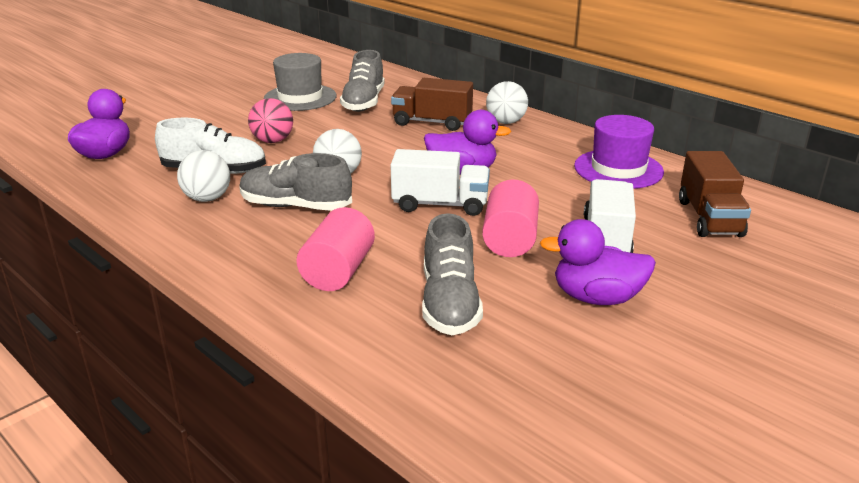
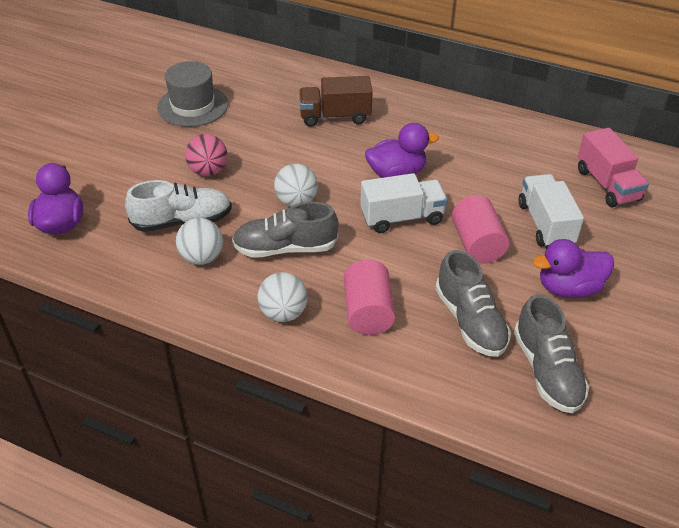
camera: 20 degrees left, 15 degrees up
grey shoe [340,50,385,112] -> grey shoe moved to [514,294,589,413]
white ball [486,81,528,124] -> white ball moved to [257,272,308,322]
purple hat [574,115,664,189] -> none
brown truck [679,151,751,237] -> pink truck [578,128,649,207]

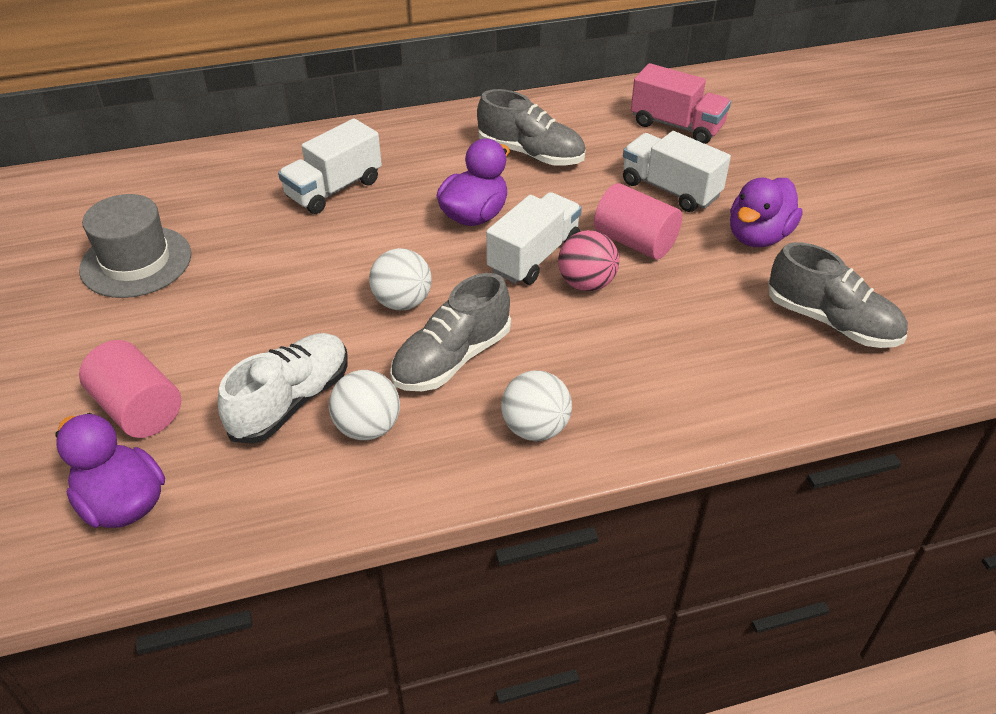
camera: 40 degrees left, 0 degrees up
pink ball [185,134,228,176] -> pink ball moved to [558,230,619,291]
brown truck [299,76,373,127] -> white truck [278,118,382,214]
pink cylinder [344,260,395,335] -> pink cylinder moved to [79,340,181,438]
grey shoe [435,250,511,357] -> grey shoe moved to [477,89,586,166]

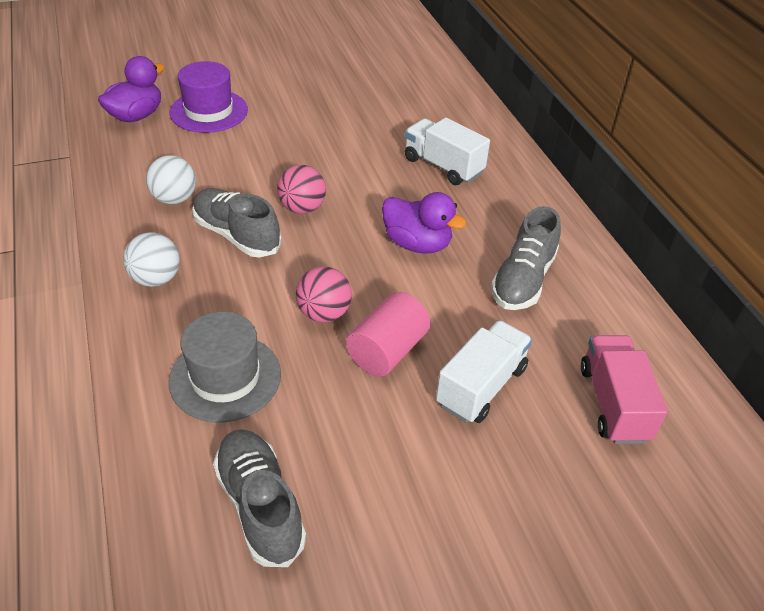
camera: 85 degrees right, 0 degrees up
grey hat [79,194,191,298] -> grey hat moved to [169,311,281,423]
pink cylinder [79,340,181,438] -> purple hat [170,61,248,133]
white shoe [218,333,348,444] -> none
white ball [369,248,432,311] -> pink ball [277,165,326,214]
white truck [486,192,582,285] -> none
pink truck [631,63,731,144] -> pink truck turned 150 degrees clockwise [581,335,668,444]
purple duck [730,178,802,247] -> none
grey shoe [768,242,908,348] -> grey shoe turned 120 degrees clockwise [213,429,306,567]

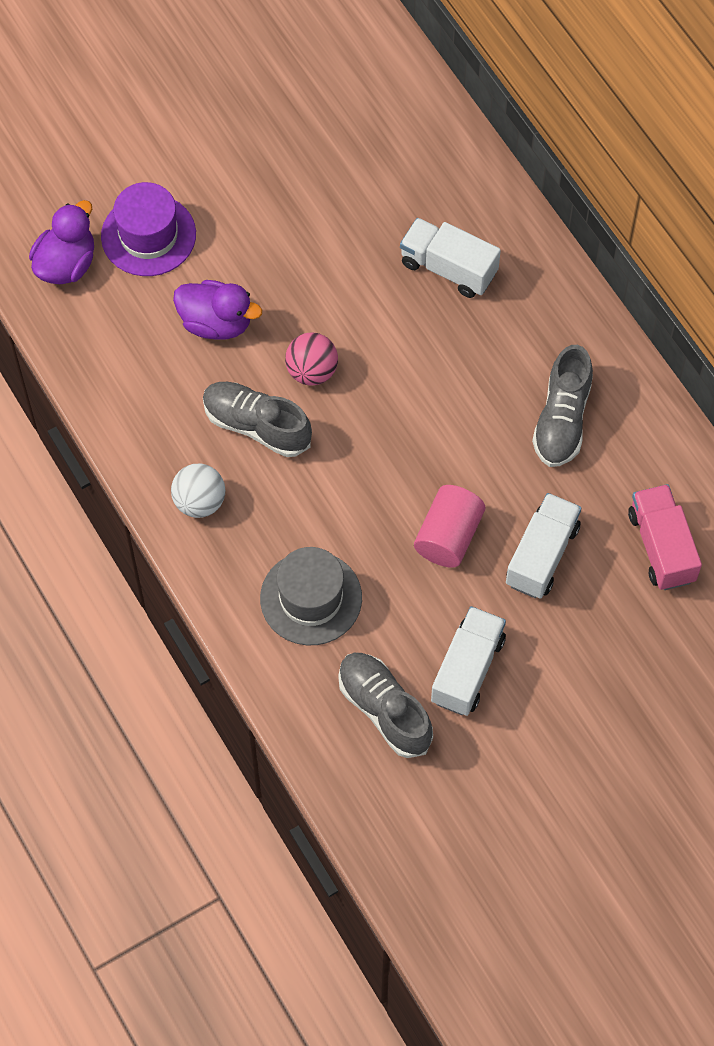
camera: 10 degrees left, 20 degrees up
white ball [146,155,196,204] -> none
pink ball [296,266,352,322] -> none
purple duck [382,192,466,253] -> purple duck moved to [173,280,262,340]
none -> white truck [431,606,506,716]

